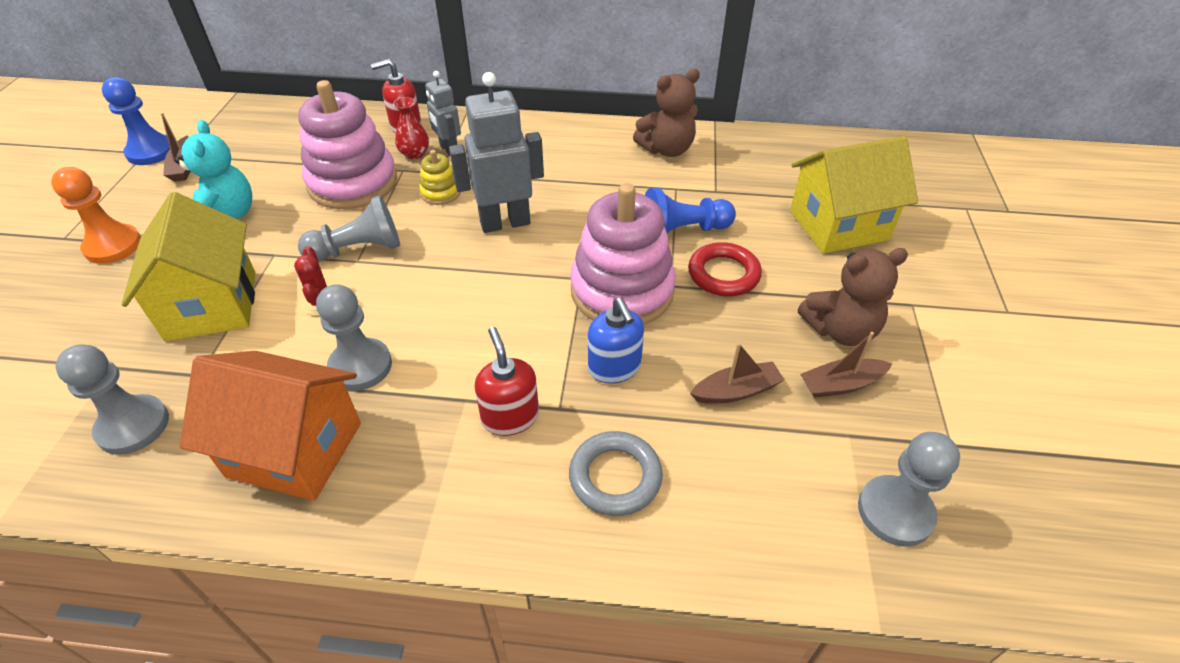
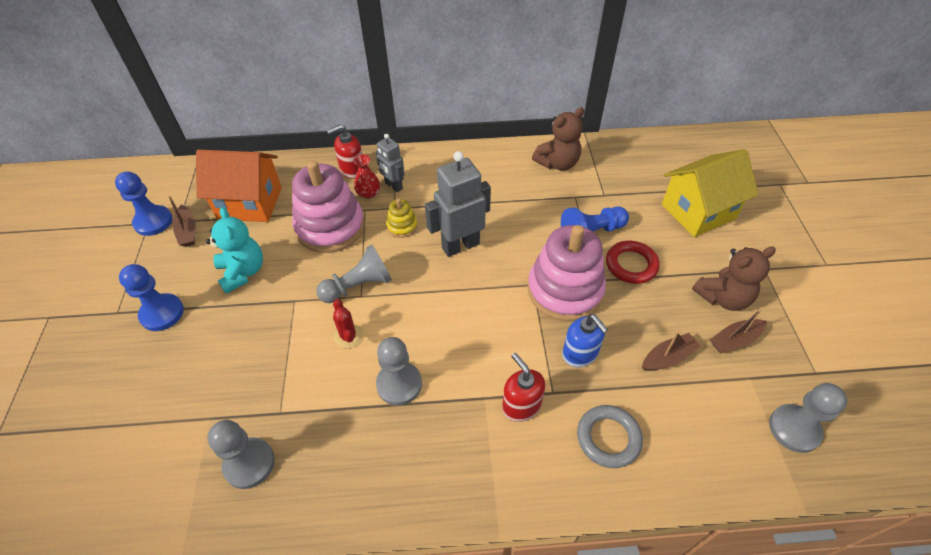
camera: 10 degrees left, 5 degrees up
orange pawn [51,167,141,264] -> blue pawn [119,264,184,331]
yellow house [121,192,255,341] -> none
orange house [180,351,361,501] -> orange house moved to [196,150,282,222]

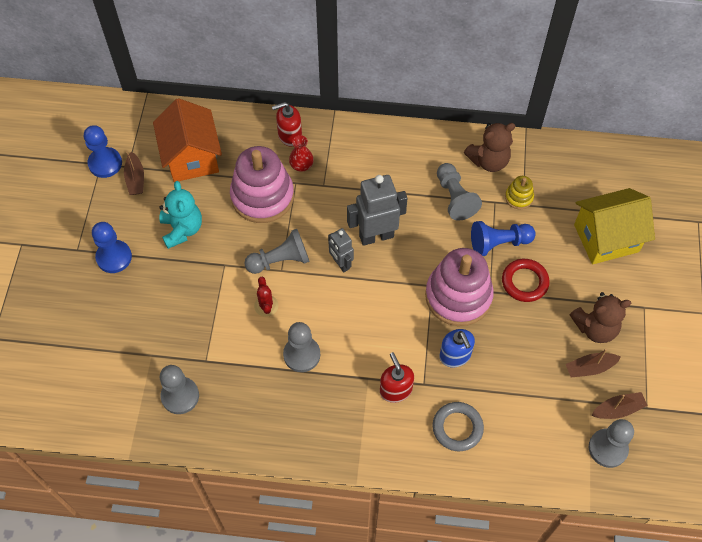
camera: 10 degrees right, 10 degrees up
orange house [196,150,282,222] -> orange house turned 60 degrees clockwise [153,98,222,182]
grey robot [376,134,405,192] -> grey robot moved to [328,228,354,272]
yellow stacking toy [386,199,418,238] -> yellow stacking toy moved to [505,176,534,209]
brown boat [642,332,701,371] -> brown boat moved to [592,392,648,419]
none -> grey pawn [437,163,482,221]

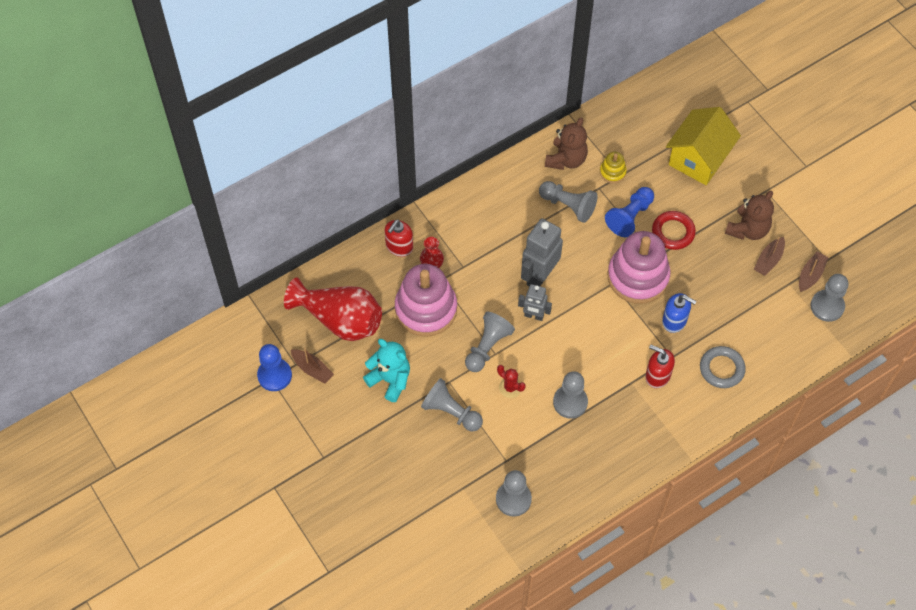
camera: 40 degrees left, 0 degrees up
blue pawn [92,222,132,273] -> none
orange house [153,98,222,182] -> red vase [284,277,382,341]
none -> grey pawn [421,378,483,431]

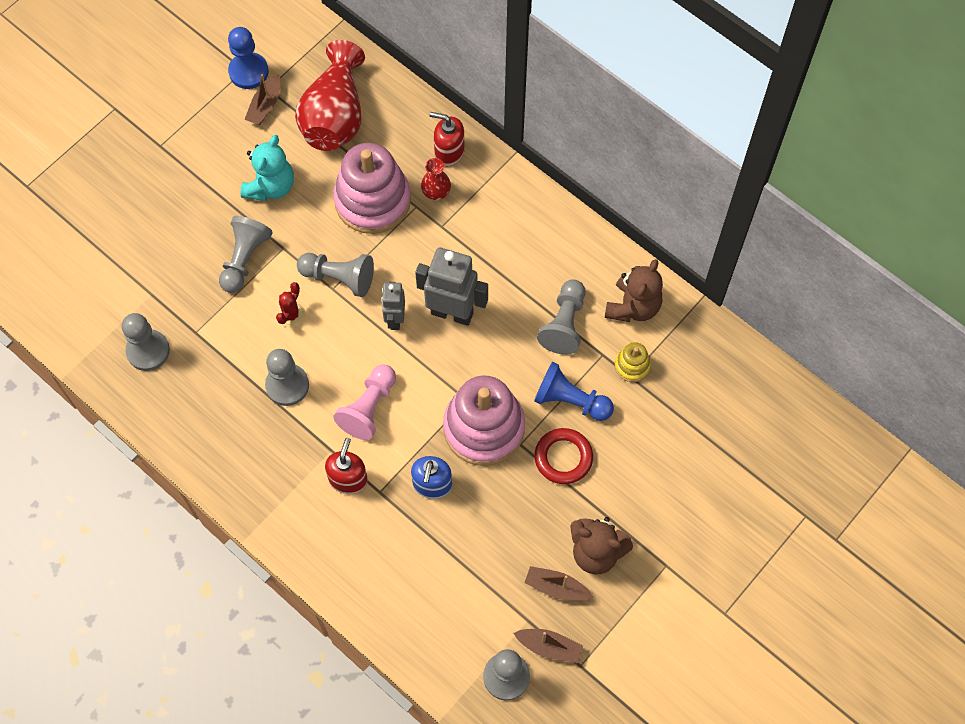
camera: 75 degrees right, 5 degrees up
brown teddy bear [545,117,588,170] -> brown teddy bear turned 75 degrees counterclockwise [605,259,663,322]
yellow house [666,107,741,185] -> none
grey ring [700,346,746,388] -> none
none -> pink pawn [334,364,396,440]

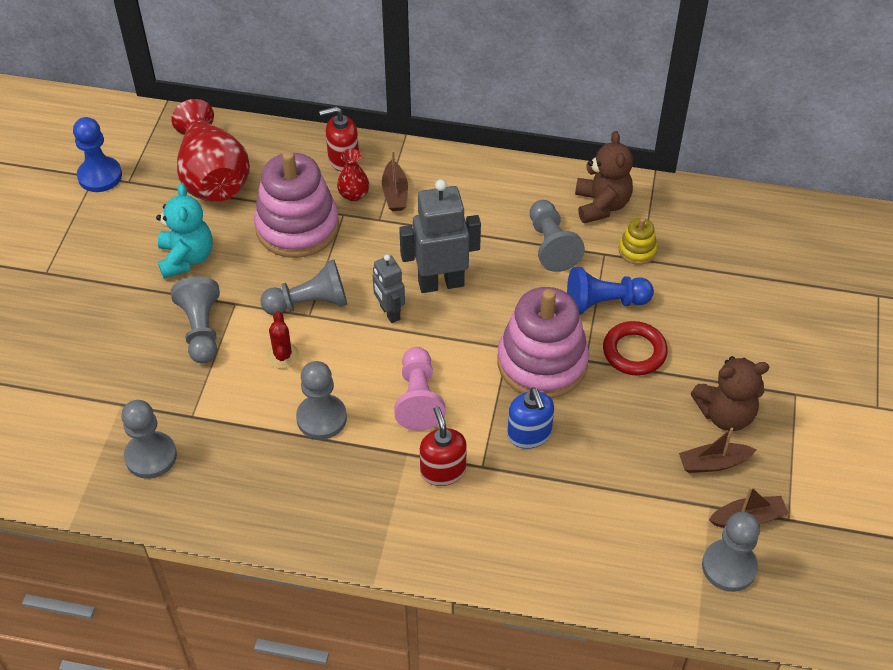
camera: 30 degrees left, 15 degrees down
brown boat [244,74,281,125] -> brown boat moved to [382,150,408,211]

